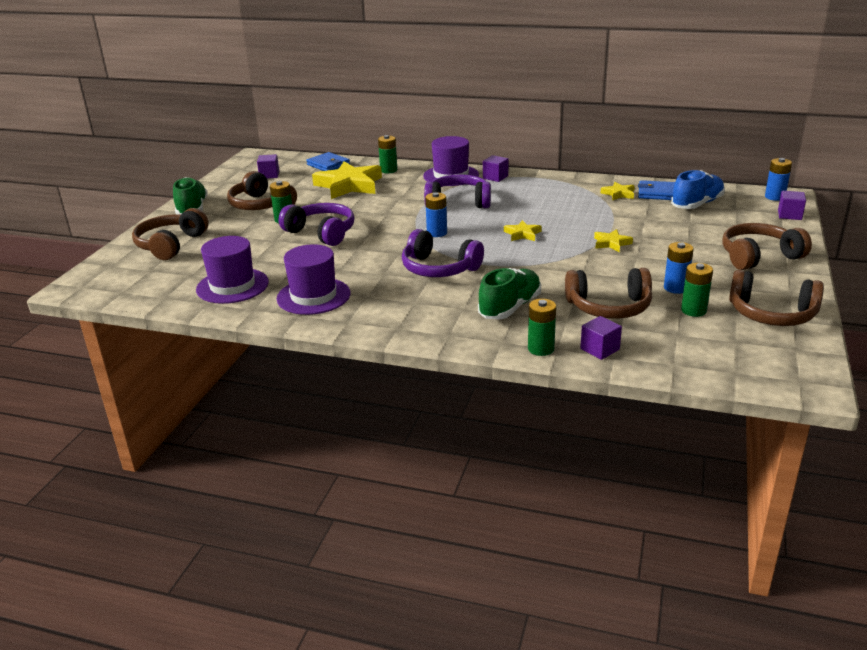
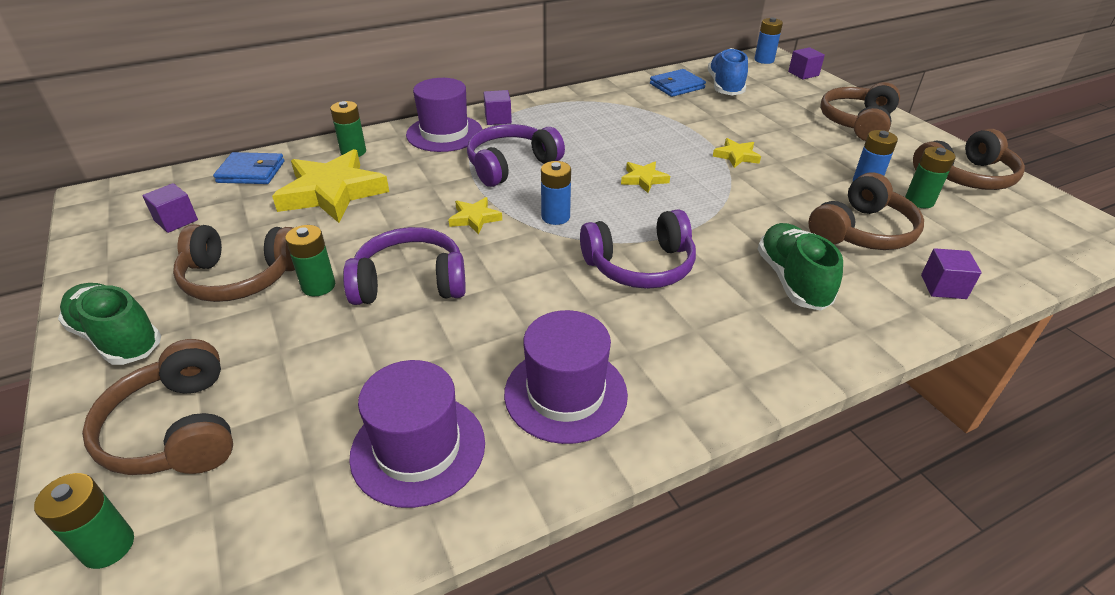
camera: 45 degrees left, 10 degrees up
green battery [528,299,556,356] -> green battery moved to [34,473,134,569]
yellow star [601,182,635,201] -> yellow star moved to [448,197,502,234]

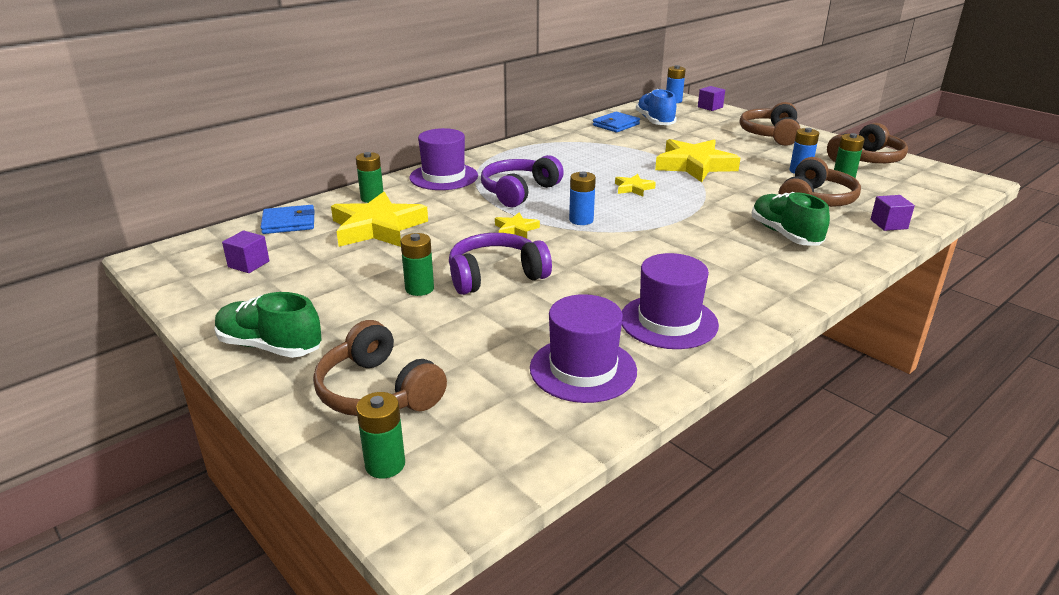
camera: 15 degrees left, 10 degrees down
brown headphones [173,224,295,302] -> none
purple cube [484,90,512,125] -> none
purple headphones [580,209,696,289] -> none
yellow star [713,138,761,168] -> yellow star [655,139,740,182], size x2.14

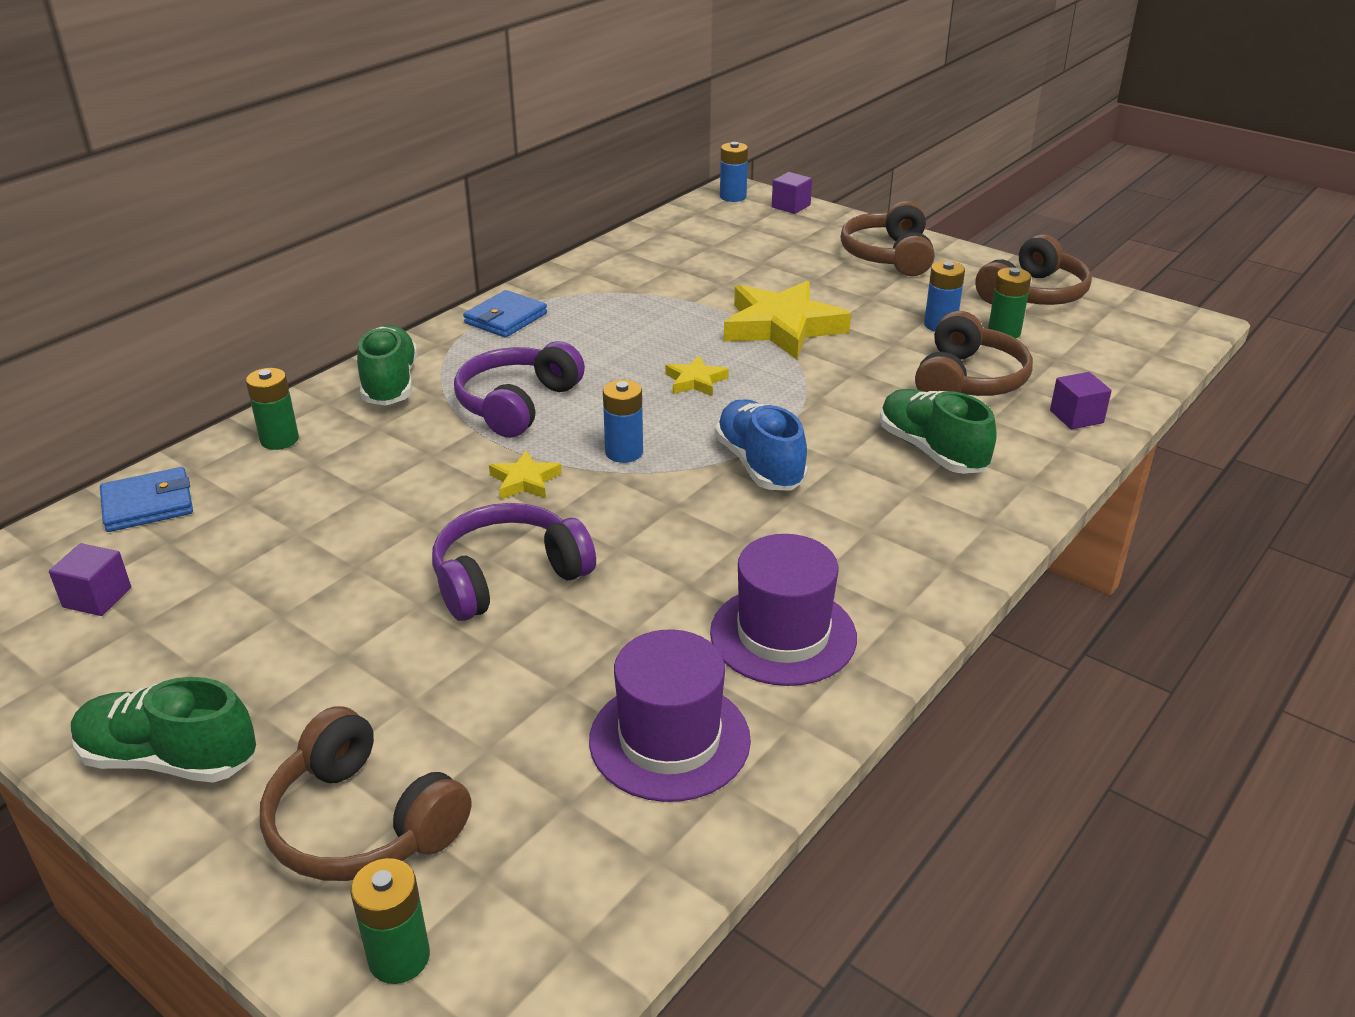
camera: 10 degrees left, 5 degrees up
yellow star [331,192,428,247] -> none
green battery [401,233,434,296] -> none
purple hat [410,128,478,190] -> green shoe [357,325,418,406]
blue wallet [593,112,640,133] -> blue wallet moved to [463,290,547,338]
blue shoe [636,89,677,125] -> blue shoe moved to [715,399,808,490]

